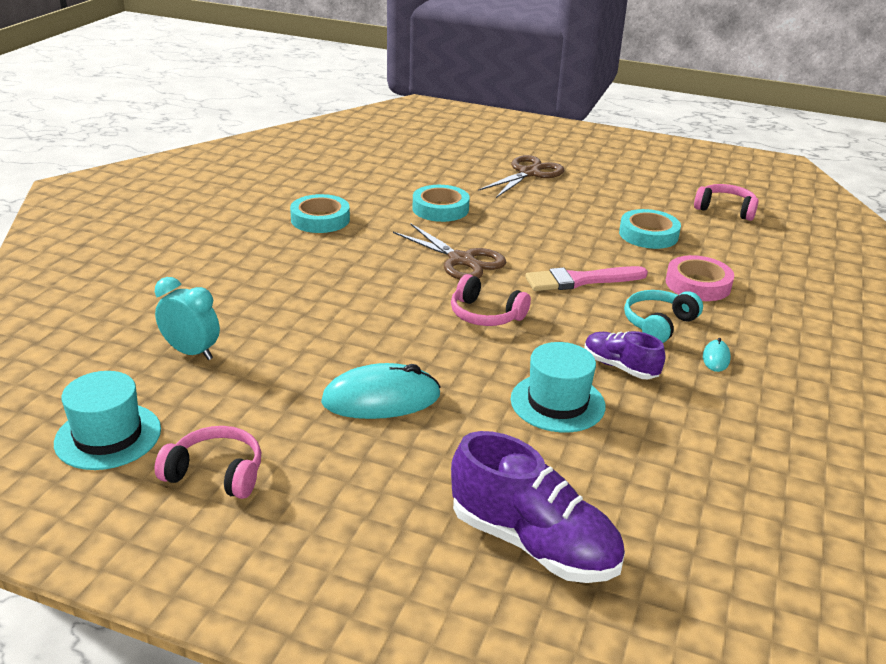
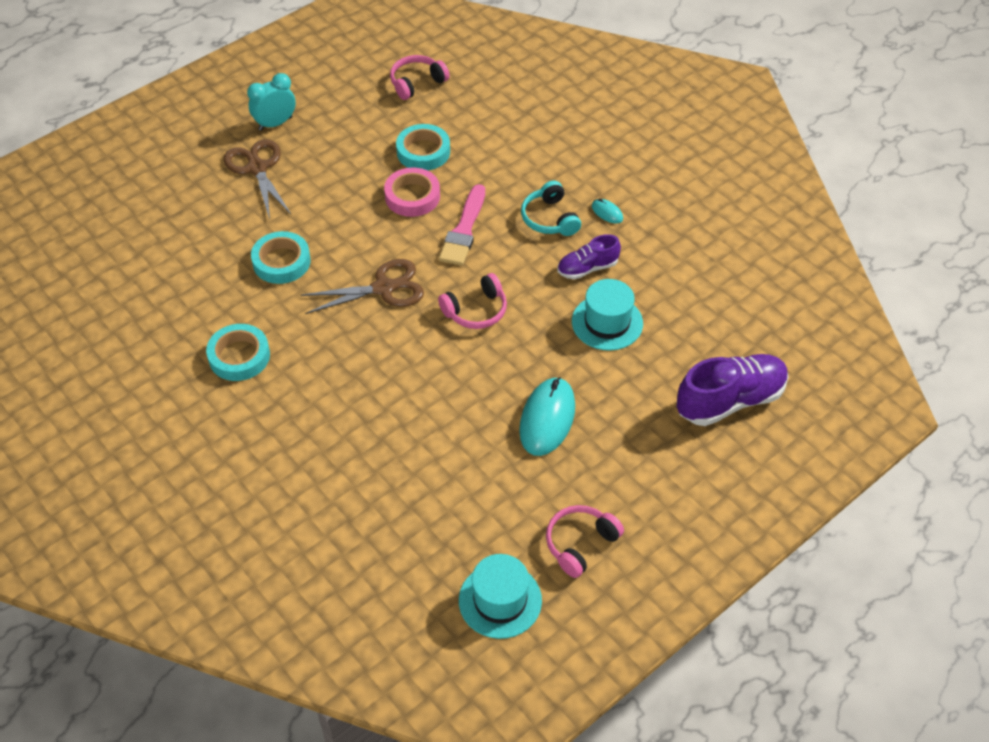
camera: 60 degrees left, 20 degrees up
turquoise clock [155,277,220,360] -> turquoise clock moved to [247,73,296,131]
pink tape [666,255,734,301] -> pink tape moved to [384,167,440,217]

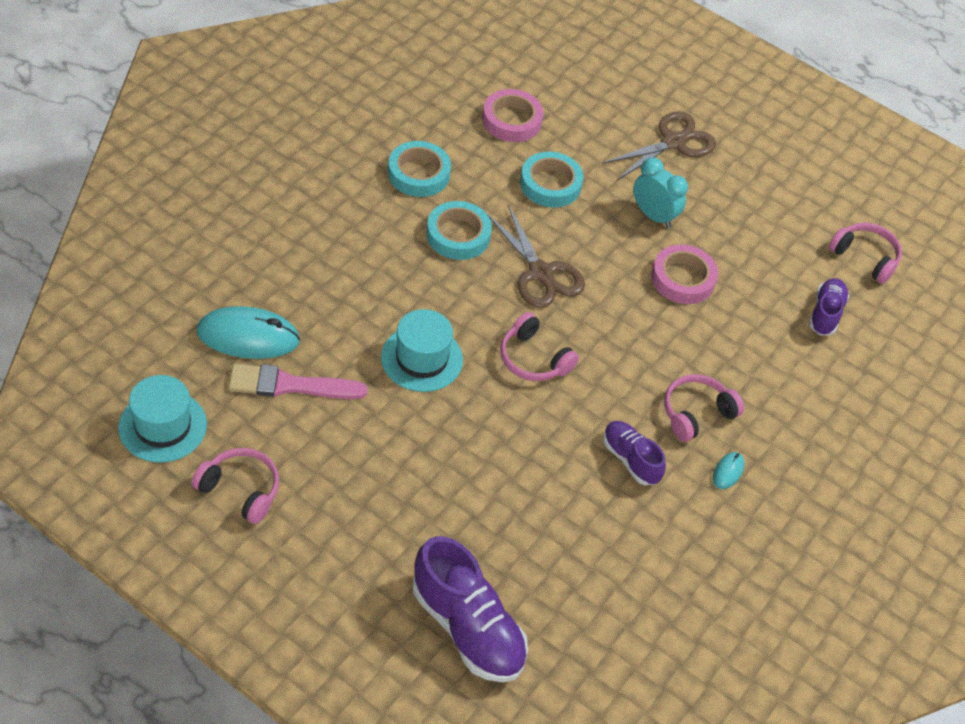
camera: 70 degrees right, 0 degrees up
turquoise clock [247,73,296,131] -> turquoise clock moved to [633,157,688,228]
turquoise tape [396,124,450,170] -> turquoise tape moved to [426,201,492,260]
pink brush [439,184,485,266] -> pink brush moved to [228,364,368,399]
turquoise mouse [519,377,575,456] -> turquoise mouse moved to [197,306,300,359]
turquoise headphones [521,181,581,236] -> pink headphones [664,374,744,442]
turquoise hat [572,279,643,351] -> turquoise hat moved to [381,309,463,392]
none -> pink tape [482,89,544,142]
none -> purple shoe [809,278,849,335]

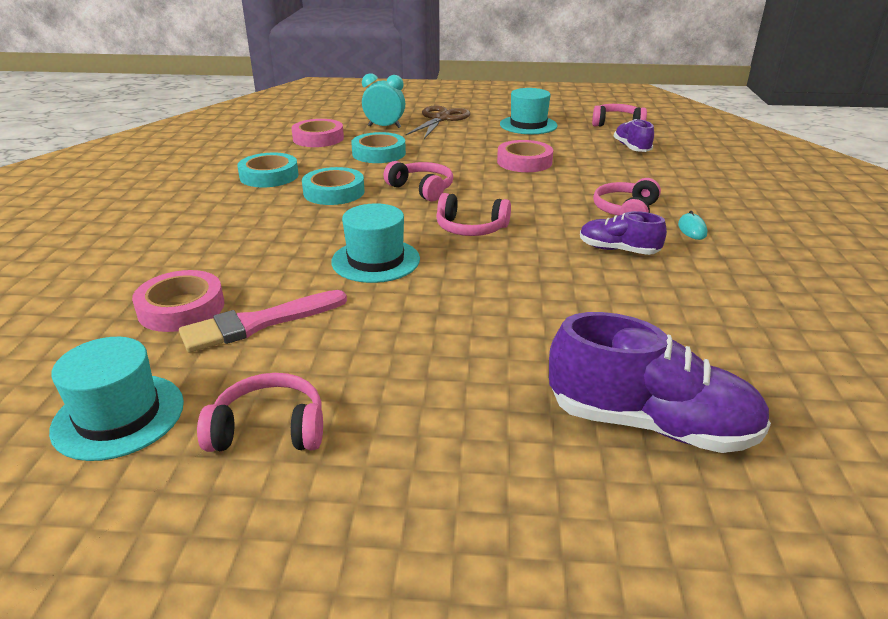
camera: 25 degrees left, 20 degrees down
turquoise mouse [197,306,300,359] -> pink tape [132,270,224,332]
brown scissors [486,205,585,308] -> pink headphones [384,161,453,202]
turquoise clock [633,157,688,228] -> turquoise clock moved to [362,73,405,128]
none -> turquoise hat [500,88,558,134]

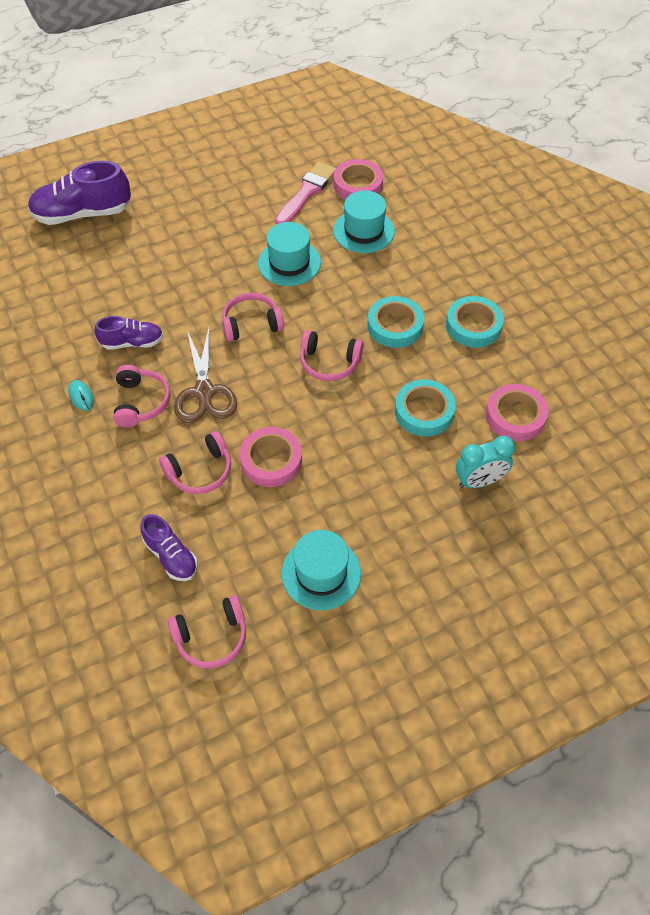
camera: 150 degrees right, 25 degrees up
turquoise hat [49,337,184,461] -> turquoise hat moved to [333,191,395,253]
pink headphones [197,373,323,452] -> pink headphones moved to [159,431,231,494]
brown scissors [406,106,470,139] -> brown scissors moved to [174,328,237,423]

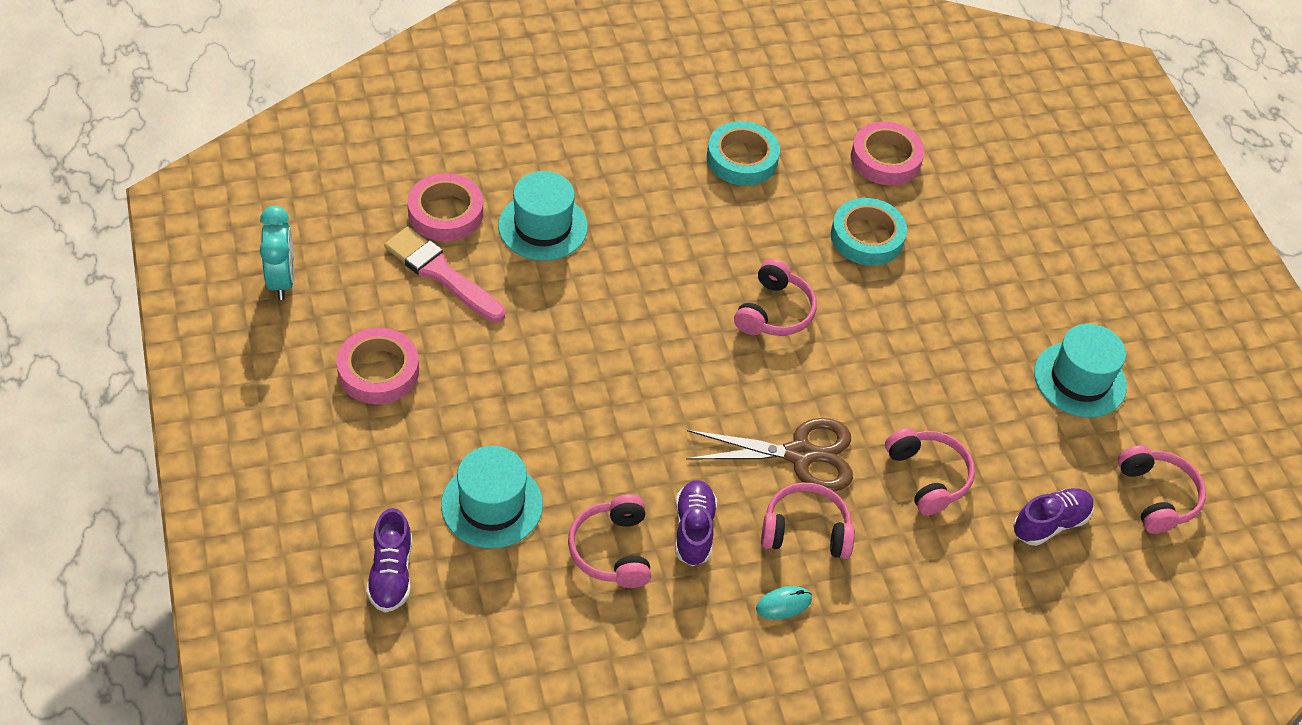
camera: 85 degrees left, 5 degrees down
purple shoe [28,161,131,225] -> purple shoe [366,508,412,612], size x0.57
pink headphones [222,293,284,342] -> pink headphones moved to [568,494,651,588]
pink tape [240,427,302,487] -> pink tape moved to [337,328,419,404]
turquoise hat [258,222,321,286] -> turquoise hat moved to [441,446,543,548]
turquoise tape [367,296,424,348] -> none
turquoise clock [456,436,515,488] -> turquoise clock moved to [260,206,294,300]

